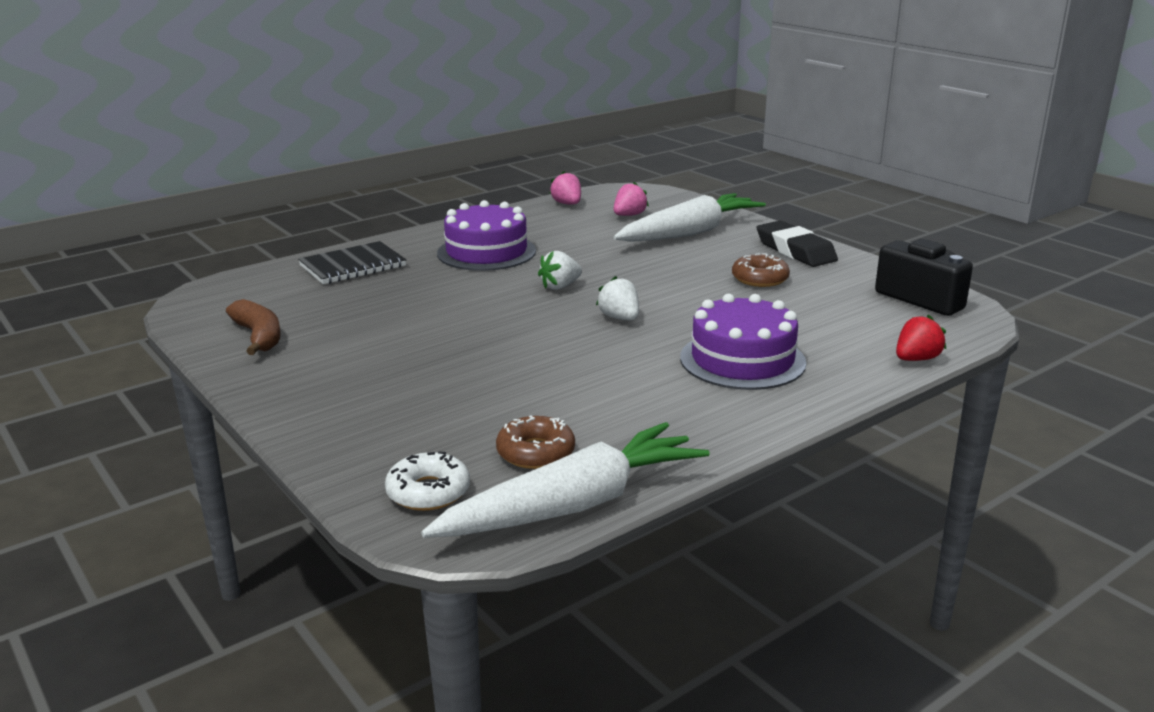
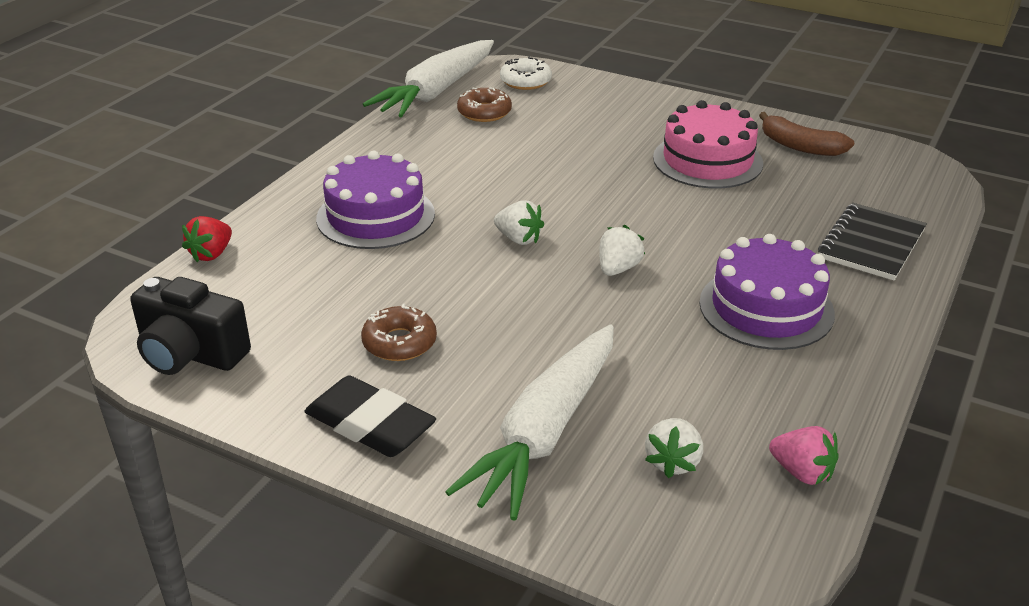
camera: 155 degrees right, 10 degrees up
pink strawberry [614,182,649,216] -> white strawberry [645,418,703,478]
none -> pink cake [653,100,763,188]

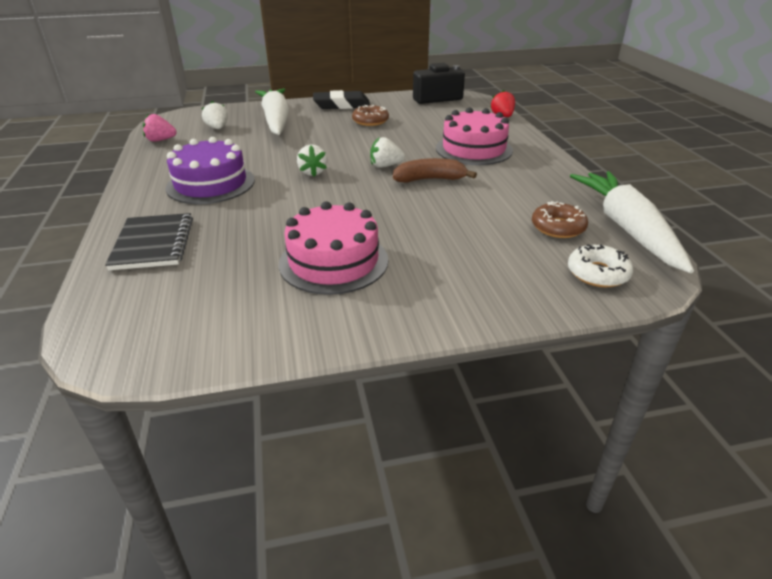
camera: 140 degrees right, 0 degrees up
purple cake [316,151,435,249] -> pink cake [436,108,513,165]
brown banana [759,112,854,156] -> brown banana moved to [393,158,477,183]

